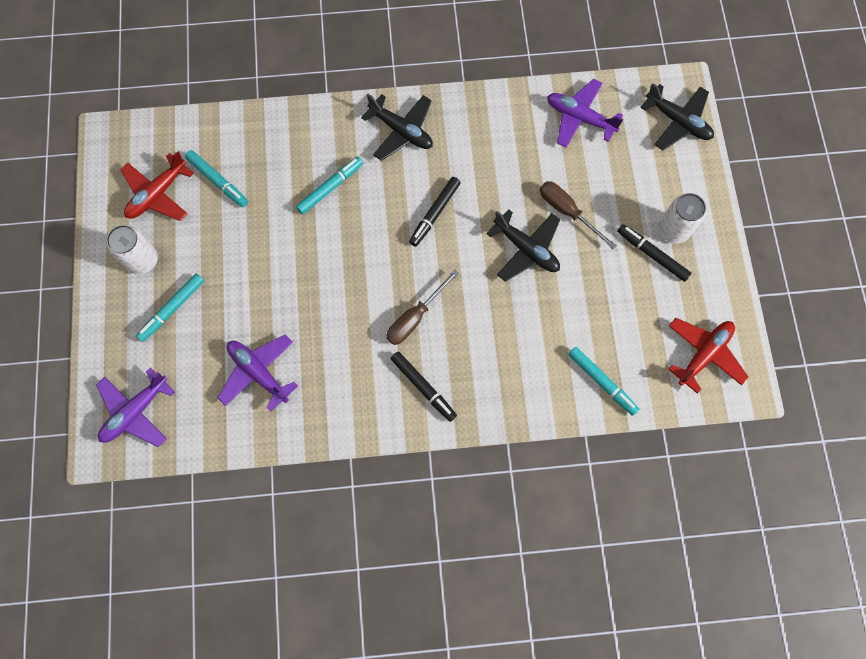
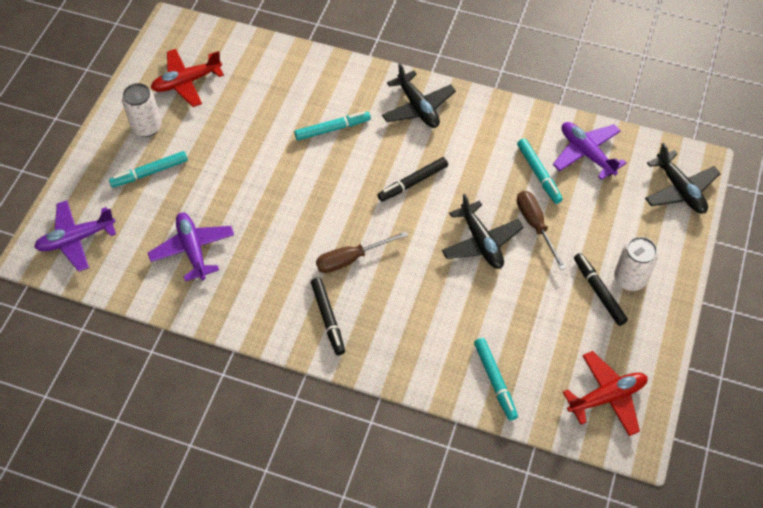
camera: 25 degrees right, 15 degrees down
turquoise marker [185,150,248,207] -> turquoise marker moved to [517,138,563,204]

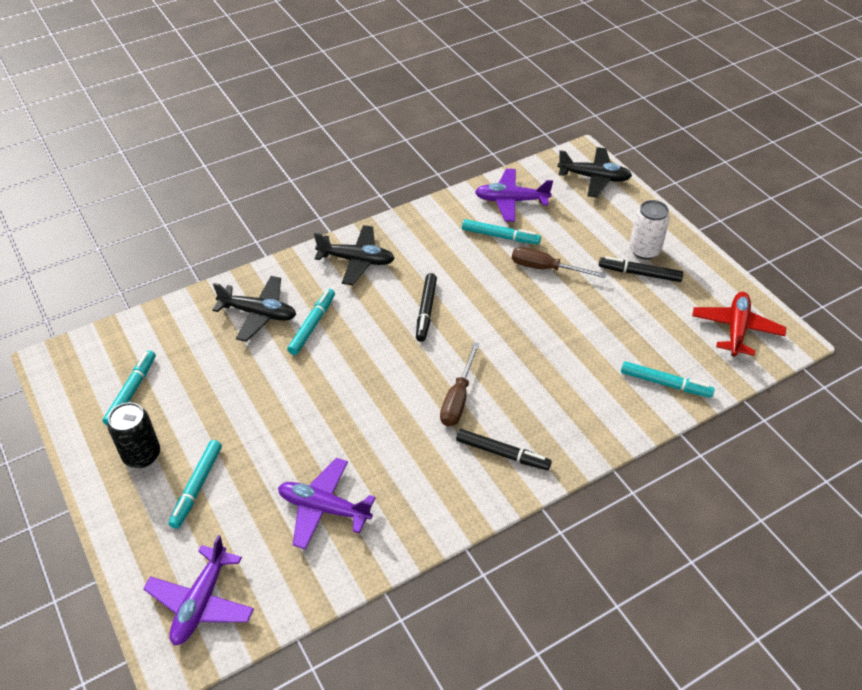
camera: 50 degrees left, 10 degrees down
white can [122,83,162,137] -> black can [107,402,160,468]
red plane [151,49,224,107] -> turquoise marker [102,350,156,425]
black plane [442,194,524,269] -> black plane moved to [213,276,296,342]

